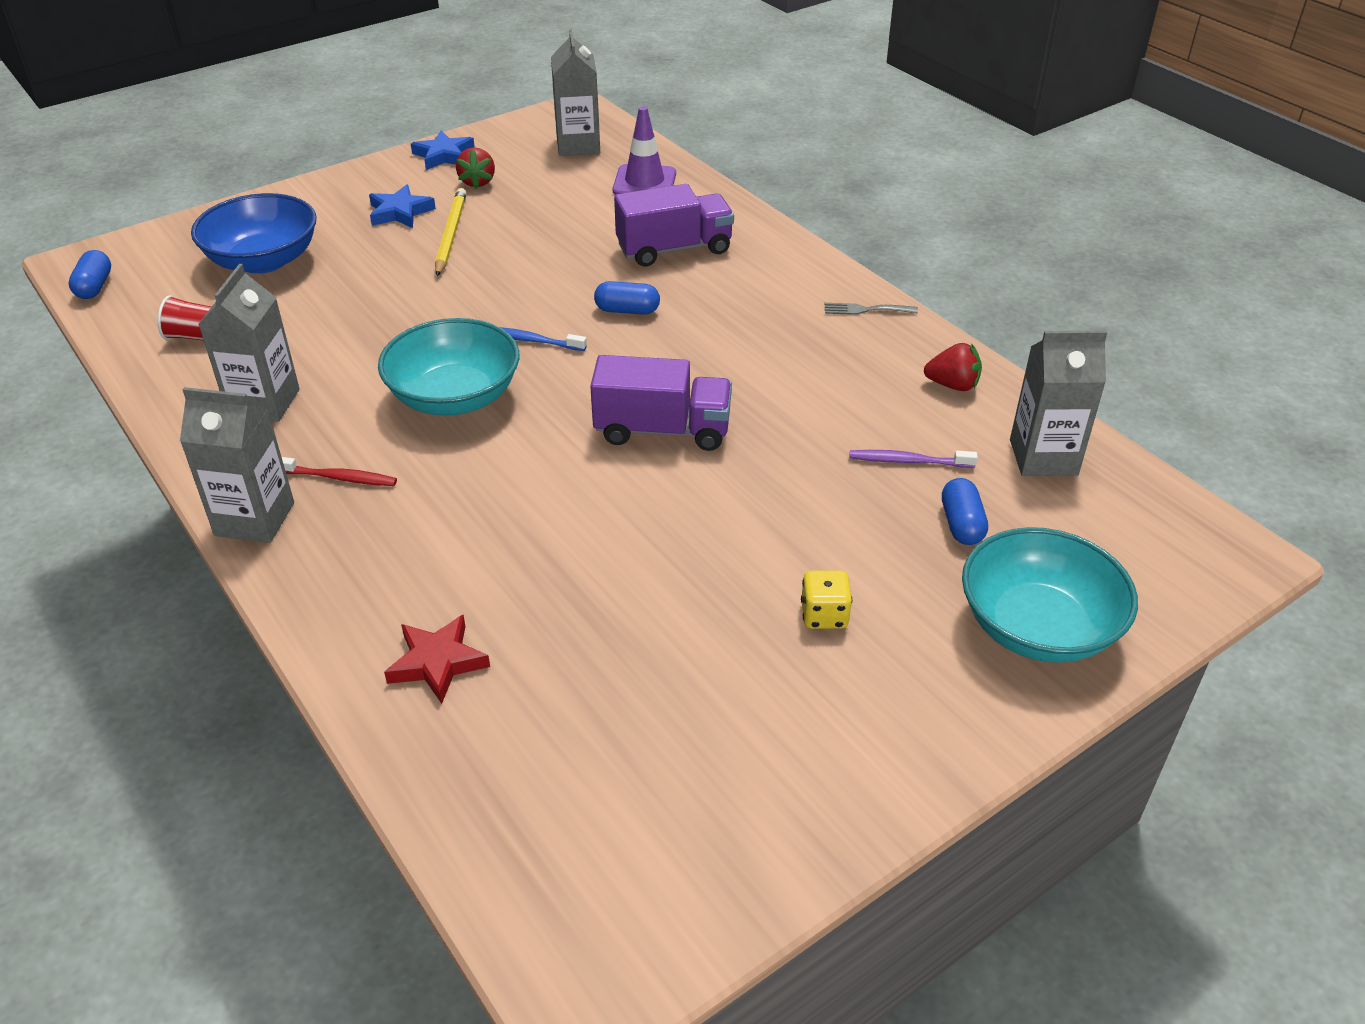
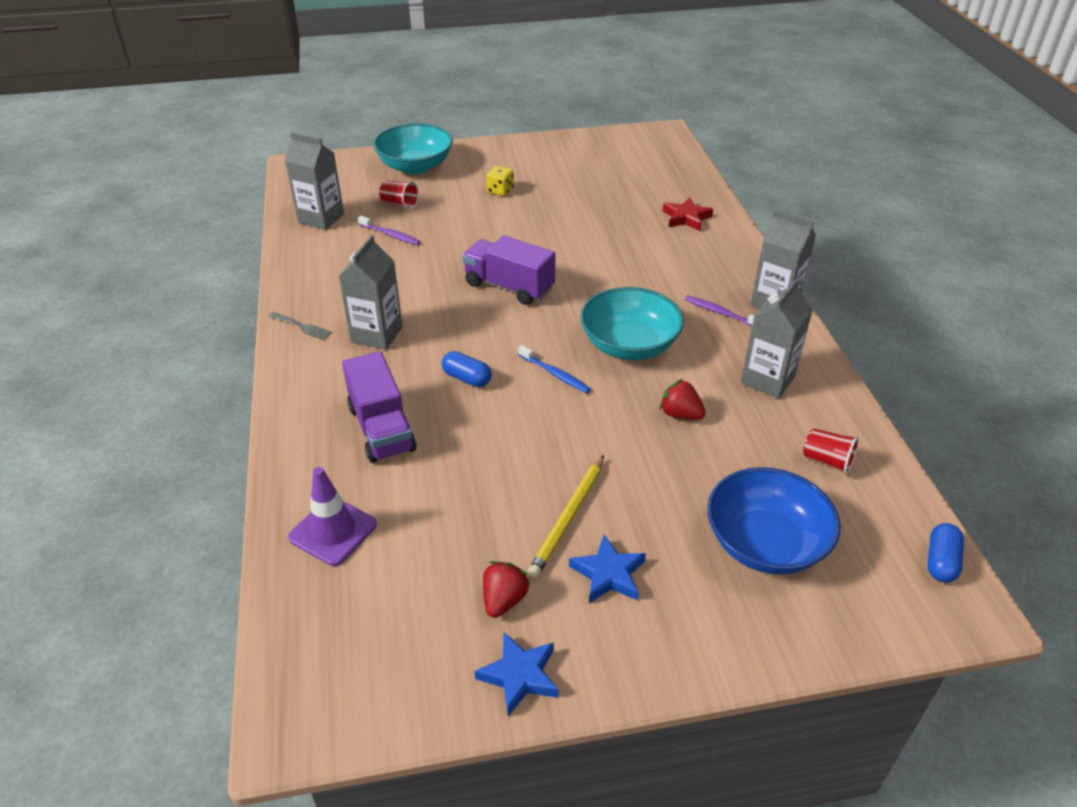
camera: 155 degrees left, 0 degrees up
red toothbrush [282,457,397,486] -> purple toothbrush [685,295,754,327]
grey carton [551,29,600,156] -> grey carton moved to [338,235,403,350]
purple truck [614,184,734,266] -> purple truck turned 120 degrees counterclockwise [342,351,417,463]
red strawberry [924,343,982,391] -> red strawberry moved to [660,379,706,420]
blue capsule [942,478,988,545] -> red cup [379,180,419,210]

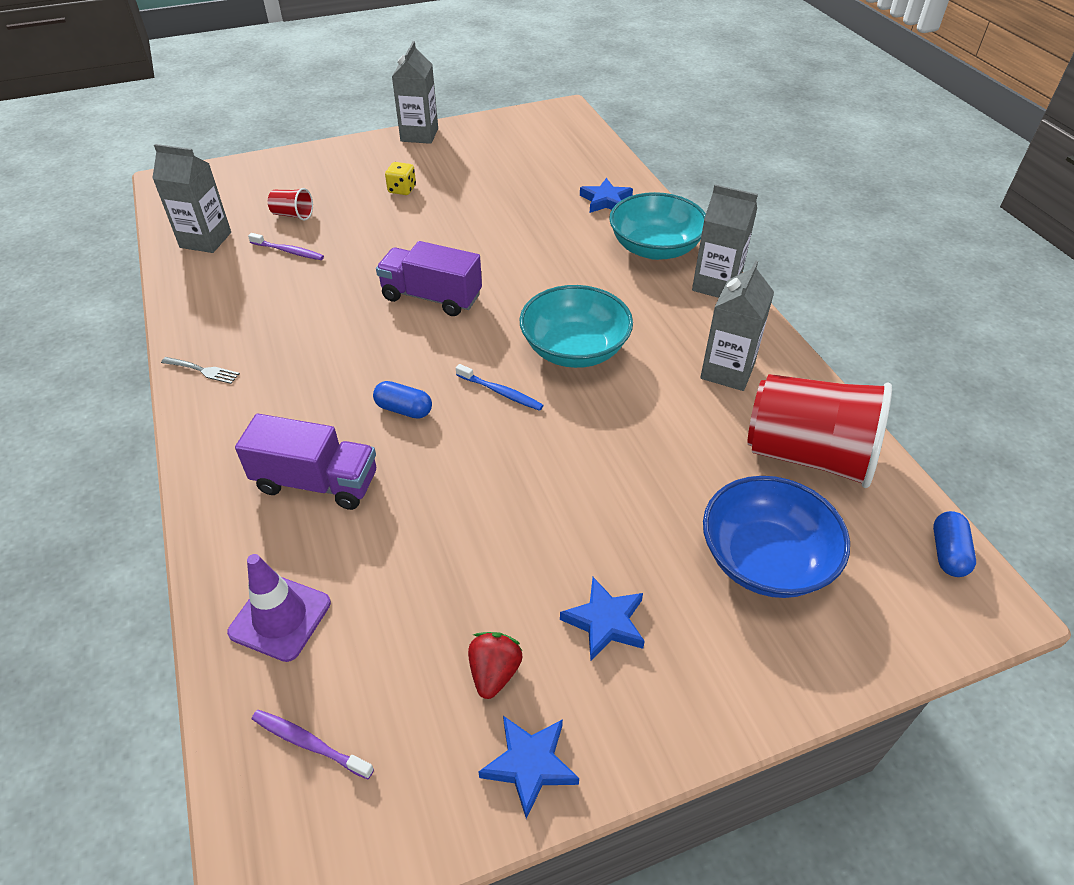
camera: 10 degrees left, 5 degrees up
grey carton [338,235,403,350] -> grey carton moved to [392,41,438,144]
purple truck [342,351,417,463] -> purple truck turned 45 degrees counterclockwise [235,414,376,510]
turquoise bowl [373,123,453,174] -> turquoise bowl moved to [609,192,706,260]
yellow pencil [528,455,604,578] -> none
red strawberry [660,379,706,420] -> none
red star [663,198,713,231] -> blue star [580,178,633,213]
purple toothbrush [685,295,754,327] -> purple toothbrush moved to [252,710,374,779]
red cup [803,428,859,475] -> red cup [747,374,892,488], size x2.41

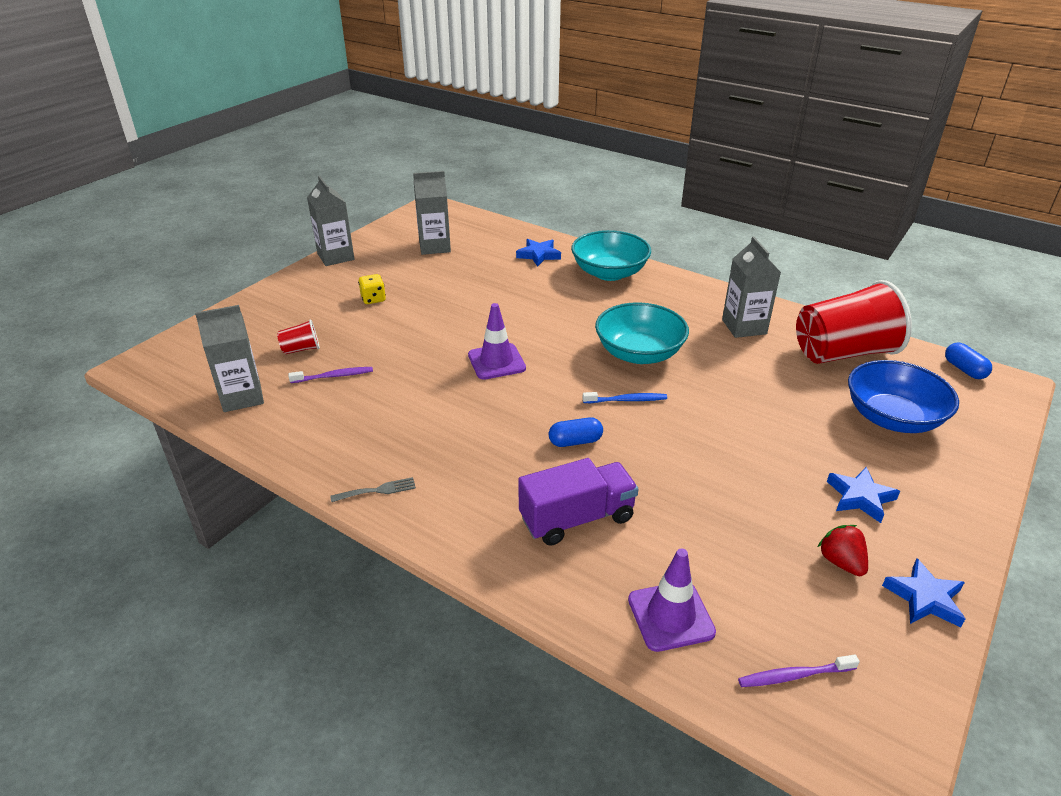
camera: 35 degrees left, 10 degrees down
purple truck [376,241,482,316] -> purple traffic cone [468,303,526,380]
grey carton [692,184,758,298] -> grey carton moved to [413,171,451,255]

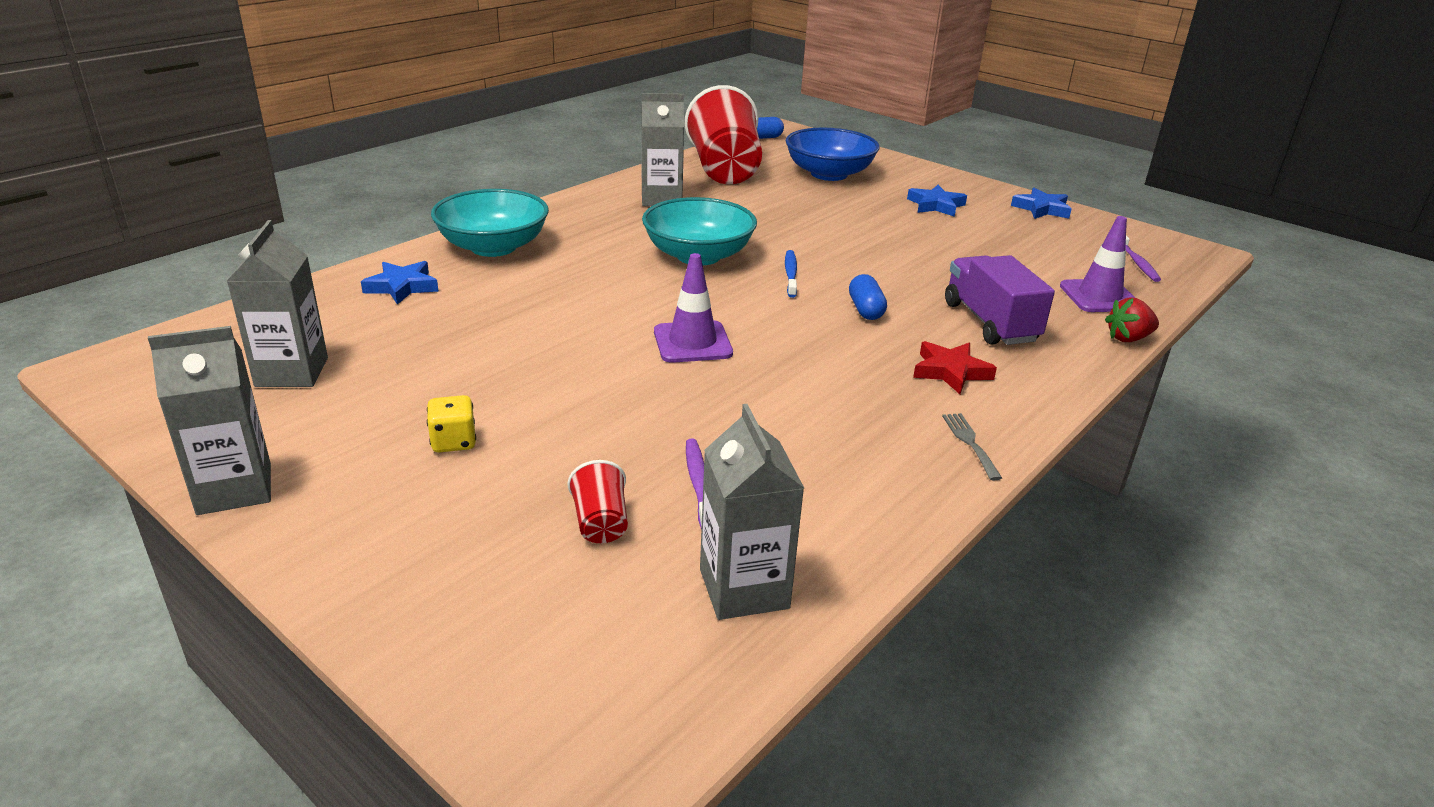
camera: 85 degrees left, 5 degrees down
red strawberry [818,525,868,576] -> red strawberry moved to [1105,298,1159,342]
none -> red star [913,341,997,394]

